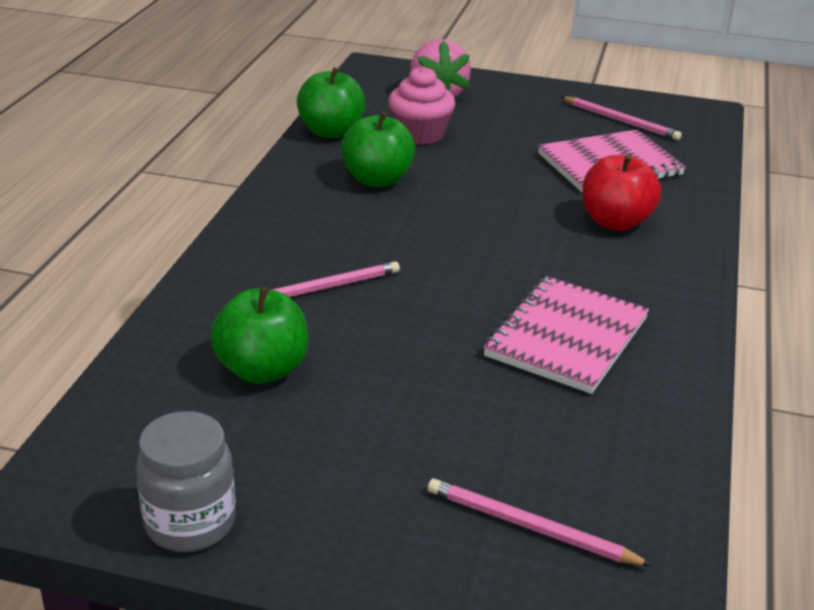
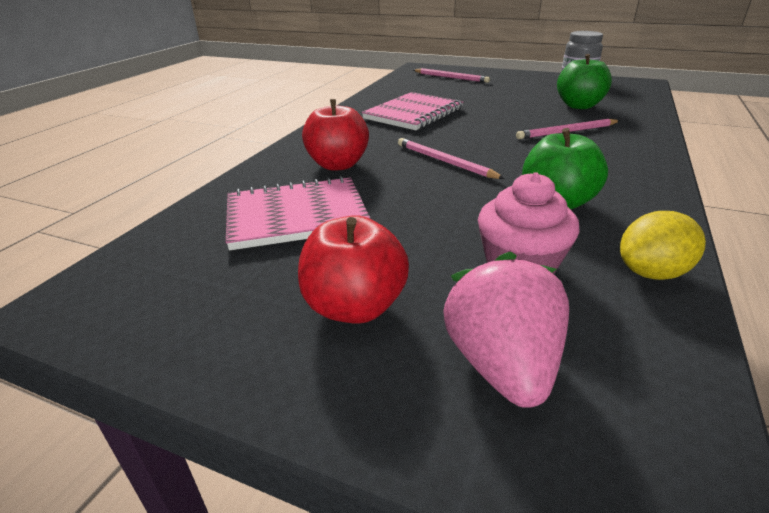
camera: 170 degrees left, 0 degrees up
green apple [297,67,366,138] -> yellow lemon [620,211,706,280]
pink pencil [561,97,682,140] -> pink pencil moved to [398,138,505,179]
none -> red apple [298,215,409,324]

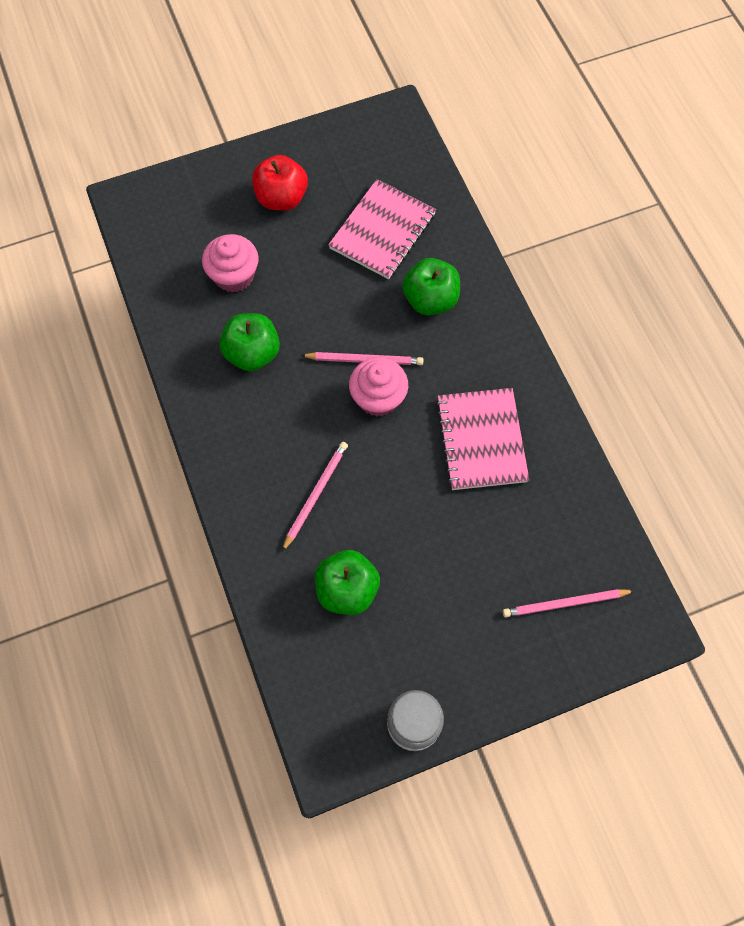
camera: 135 degrees right, 35 degrees up
red apple [302,99,369,171] -> green apple [402,258,460,315]
pink strawberry [443,252,569,408] -> none
yellow lemon [620,211,706,280] -> none
none -> pink cupcake [349,357,408,417]

